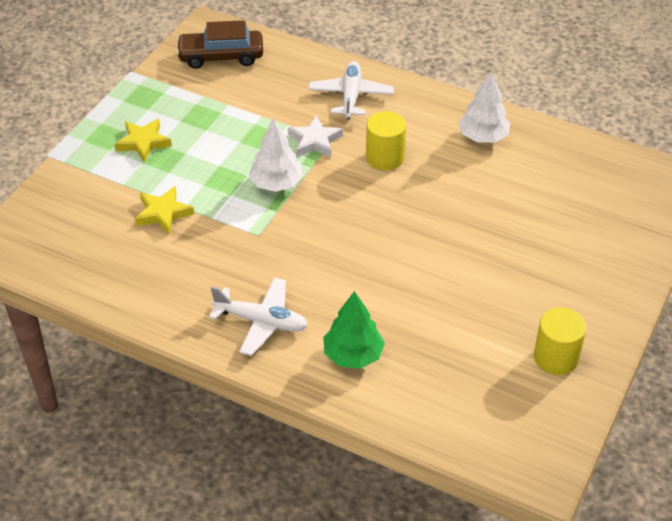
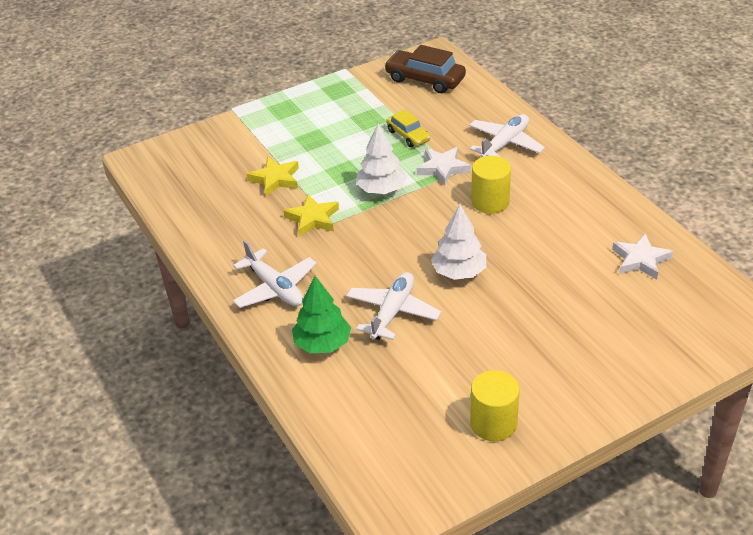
camera: 35 degrees right, 5 degrees down
yellow star [114,119,172,162] -> yellow star moved to [283,194,339,237]
white tree [458,72,510,143] -> white tree moved to [431,204,486,280]
none -> white plane [346,272,441,340]
none -> yellow car [386,110,431,147]
none -> white star [612,233,673,280]

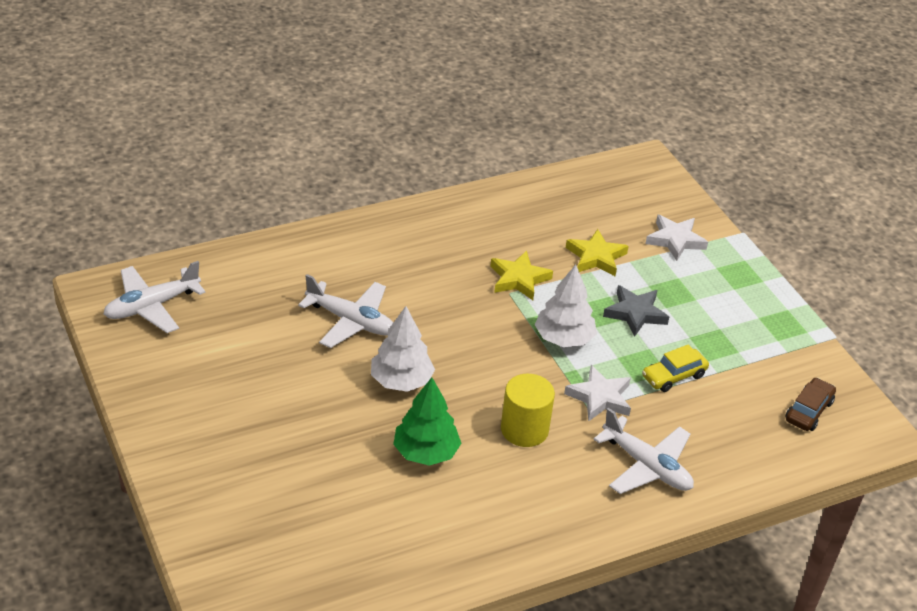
camera: 90 degrees right, 0 degrees up
white plane [233,240,317,308] -> white plane moved to [103,261,206,333]
green tree [292,276,351,353] -> green tree moved to [393,377,462,466]
brown car [384,45,466,93] -> brown car [786,377,836,431], size x0.61
yellow cylinder [470,370,520,441] -> none
white star [612,233,673,280] -> white star moved to [645,215,708,261]
none -> grey star [603,285,669,337]

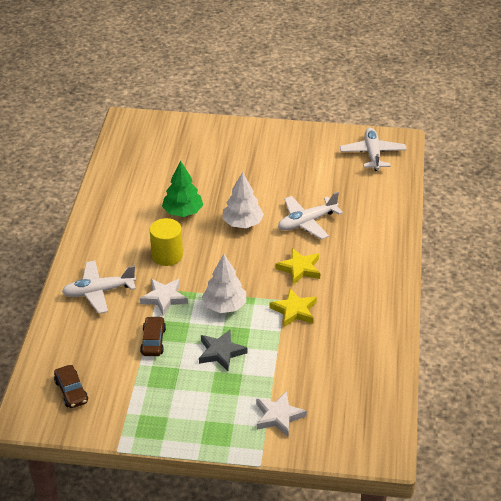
camera: 125 degrees right, 0 degrees up
yellow star [566,229,629,276] -> yellow star moved to [275,248,321,285]
yellow car [642,344,709,392] -> brown car [140,316,166,356]

